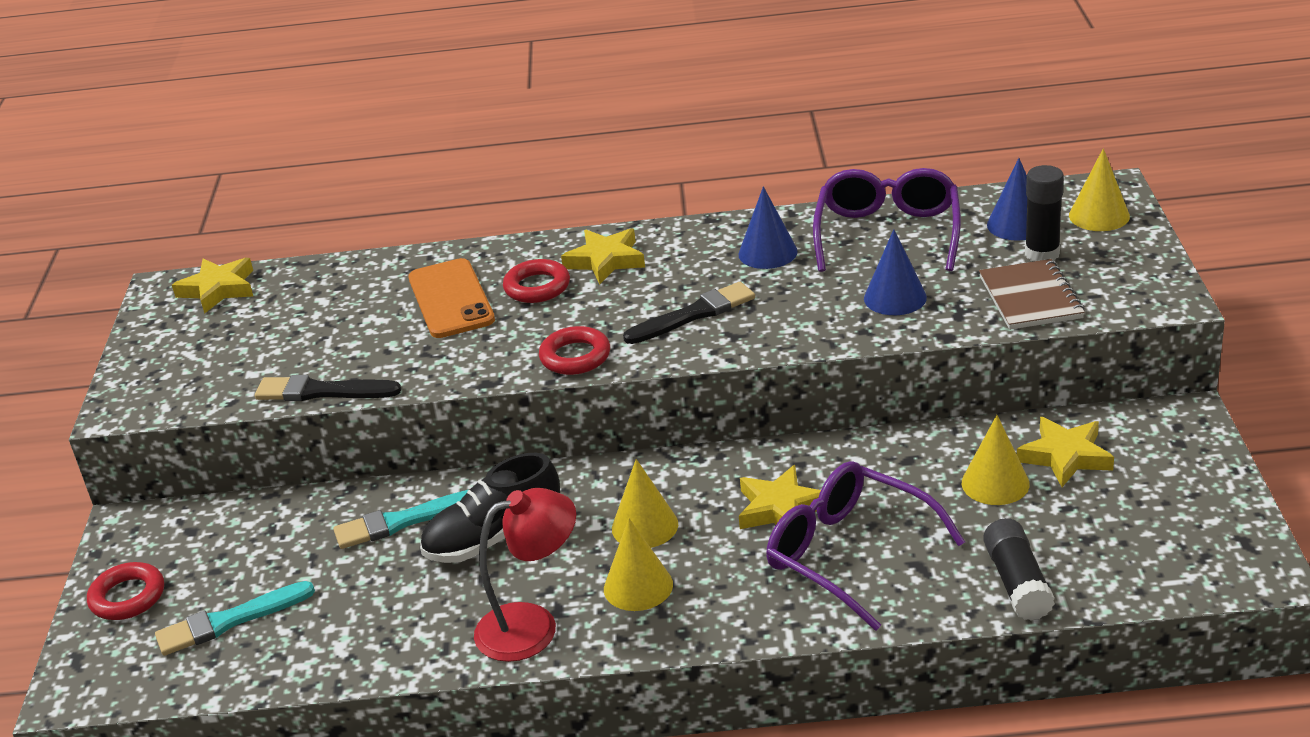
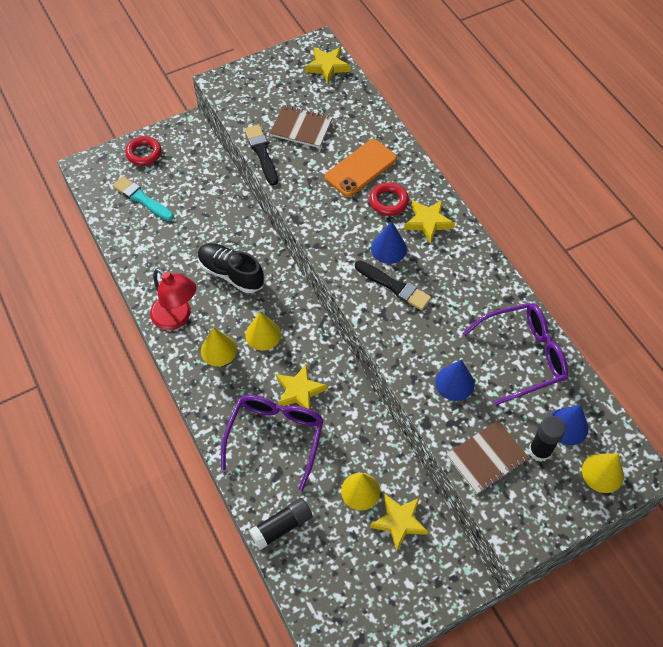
camera: 60 degrees right, 25 degrees up
turquoise brush [334,490,468,549] -> none
red ring [539,326,610,375] -> none
blue cone [738,186,798,269] -> blue cone moved to [371,221,407,264]
none -> brown notebook [270,105,333,148]

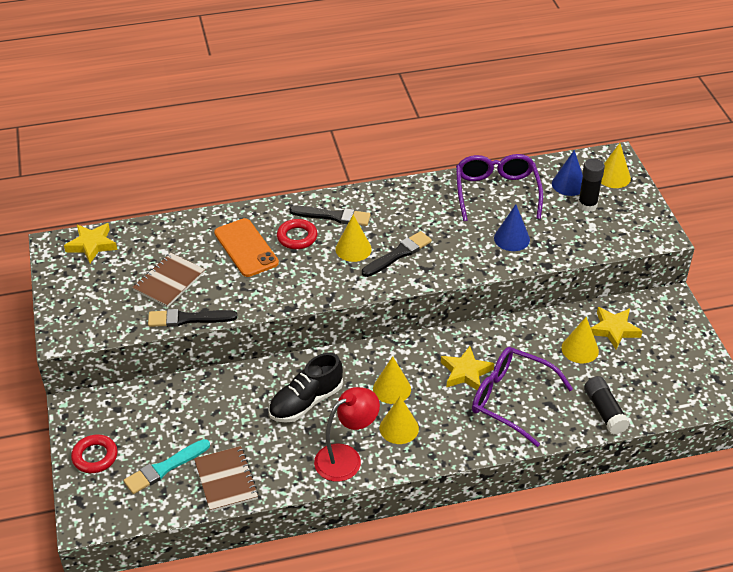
camera: 75 degrees left, 15 degrees down
blue cone [371,221,407,264] -> yellow cone [336,215,372,262]
yellow star [404,200,455,244] -> black brush [289,206,371,226]
brown notebook [447,420,529,494] -> brown notebook moved to [194,446,259,512]

